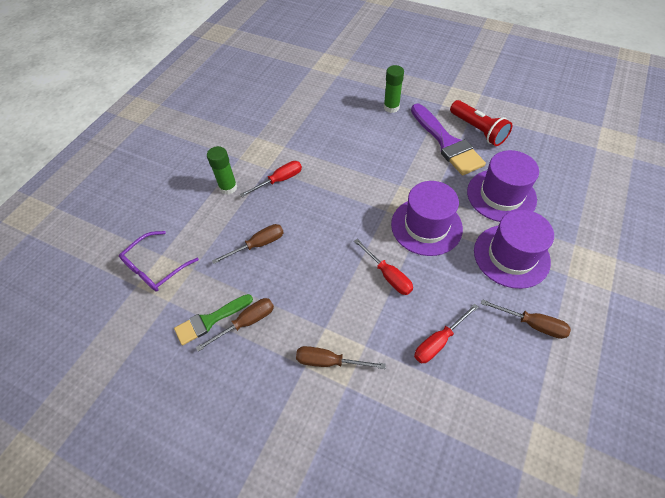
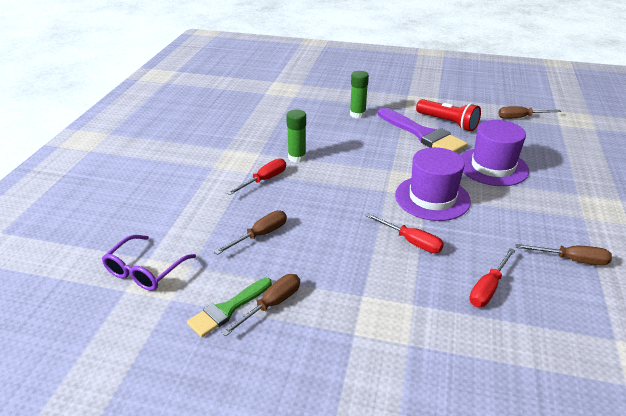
camera: 15 degrees left, 20 degrees down
green glue stick [207,146,237,195] -> green glue stick moved to [286,110,306,163]
brown screwdriver [296,346,386,369] -> brown screwdriver moved to [498,106,561,119]
purple hat [474,210,554,289] -> none

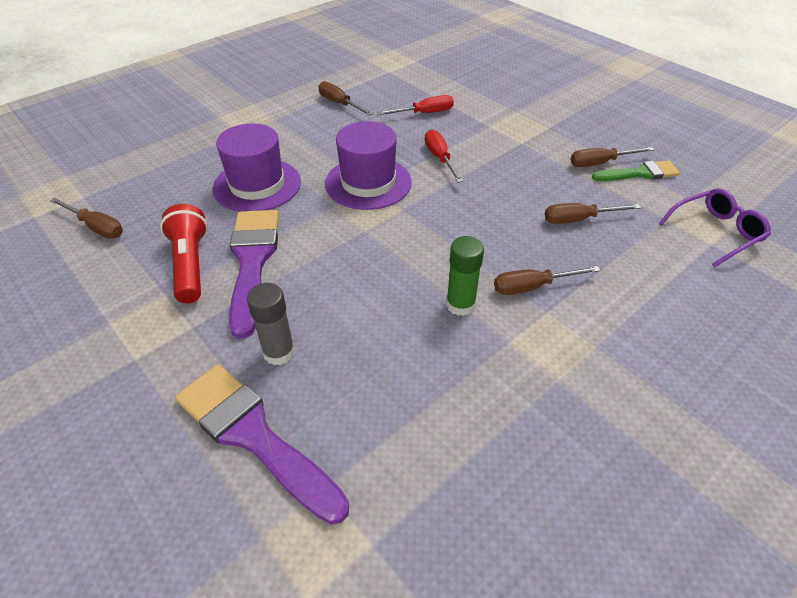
camera: 145 degrees left, 10 degrees up
red screwdriver [227,158,286,195] -> brown screwdriver [494,266,600,295]
green glue stick [350,71,369,118] -> grey glue stick [247,283,295,365]
none -> purple brush [175,364,349,525]

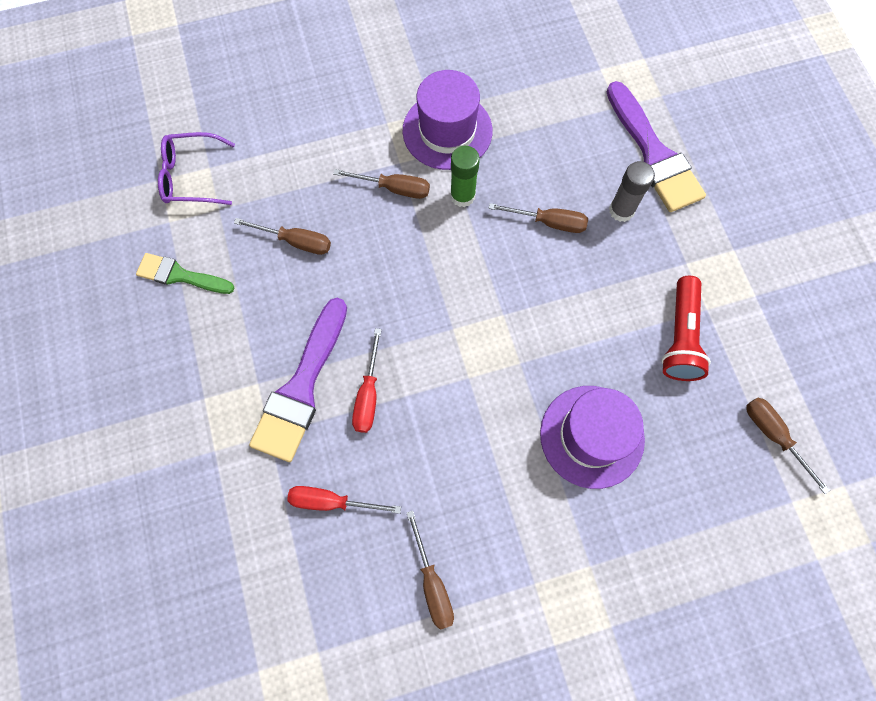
camera: 155 degrees left, 25 degrees up
purple brush [229,210,279,339] -> purple brush moved to [249,298,347,462]
purple hat [325,121,412,210] -> purple hat moved to [403,70,492,170]
brown screwdriver [571,147,654,167] -> brown screwdriver moved to [488,203,588,233]

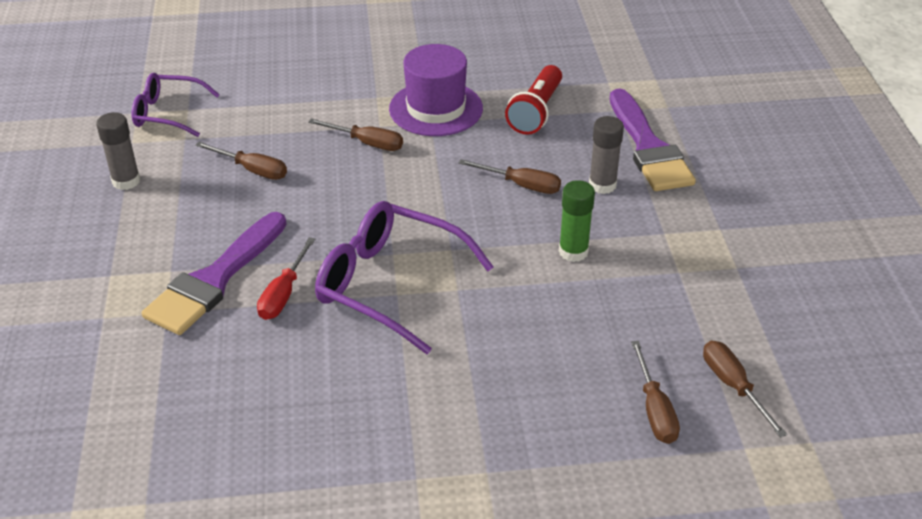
camera: 10 degrees right, 30 degrees down
green brush [136,253,234,294] -> grey glue stick [96,112,140,190]
red screwdriver [287,486,401,514] -> none
brown screwdriver [407,511,454,630] -> brown screwdriver moved to [631,341,680,444]
green glue stick [450,146,480,207] -> green glue stick moved to [559,180,595,262]
purple hat [540,386,645,489] -> none
red flashlight [661,276,711,381] -> red flashlight moved to [505,65,562,135]
none -> purple glasses [315,201,494,355]

